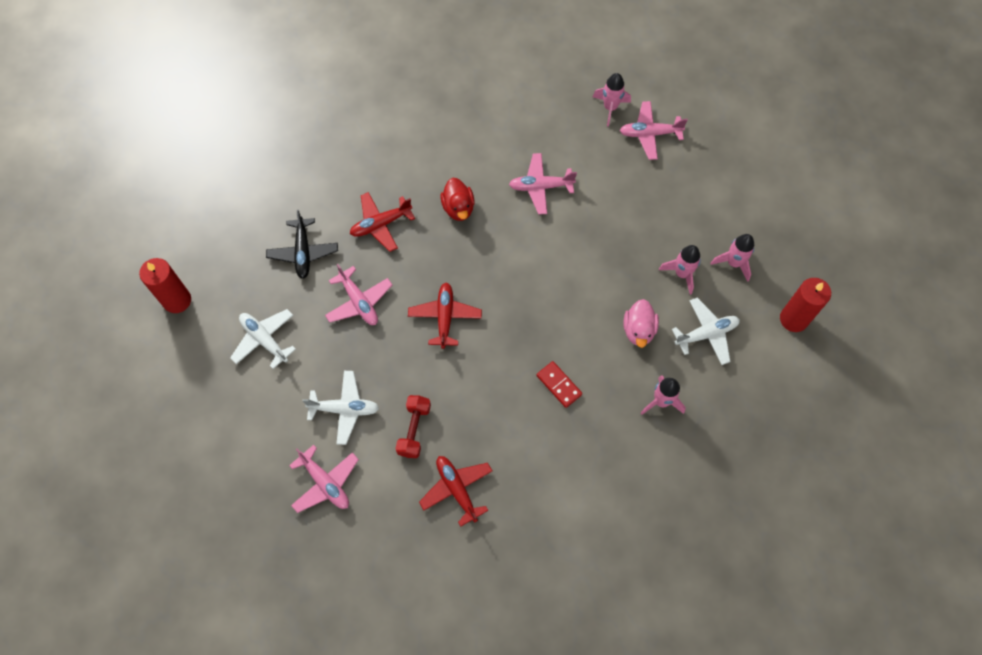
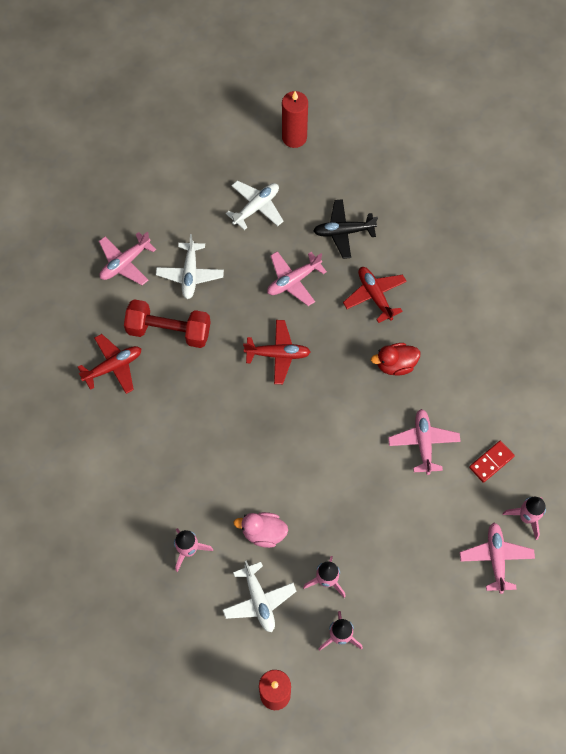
camera: 90 degrees right, 0 degrees up
red dumbbell [395,395,431,458] -> red dumbbell [124,299,211,348], size x1.53
red domino [536,361,582,408] -> red domino moved to [469,441,515,483]

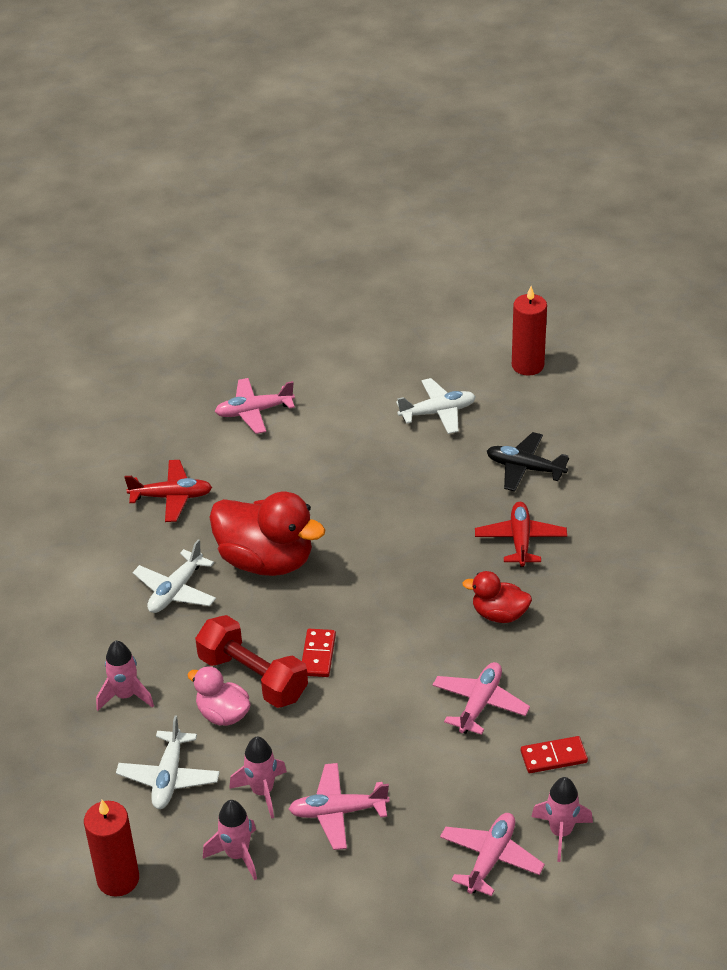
camera: 30 degrees right, 25 degrees down
red dumbbell [124,299,211,348] -> red dumbbell moved to [195,615,308,708]
white plane [156,234,224,299] -> white plane moved to [133,539,216,613]
red plane [243,320,310,384] -> none
pink plane [267,251,327,306] -> pink plane moved to [289,763,390,850]
none -> red duck [209,492,325,576]
none -> red domino [302,629,336,677]

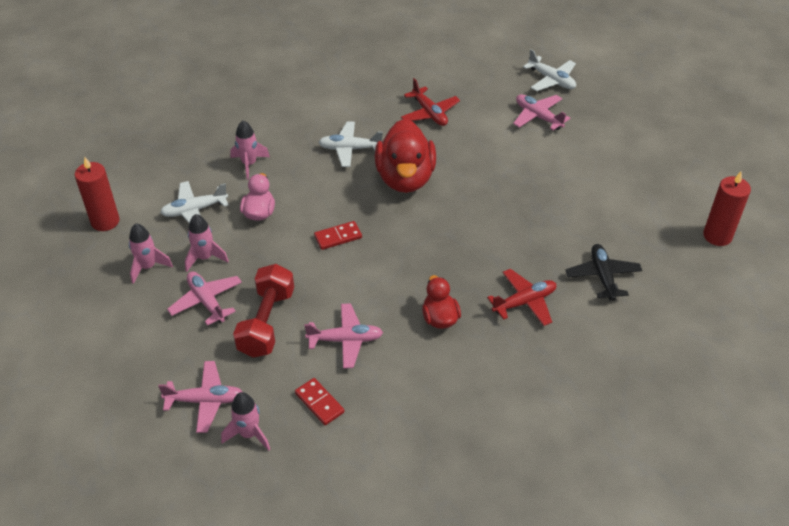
camera: 60 degrees right, 5 degrees up
red dumbbell [195,615,308,708] -> red dumbbell moved to [233,264,294,358]
white plane [396,378,476,434] -> white plane moved to [523,49,576,91]

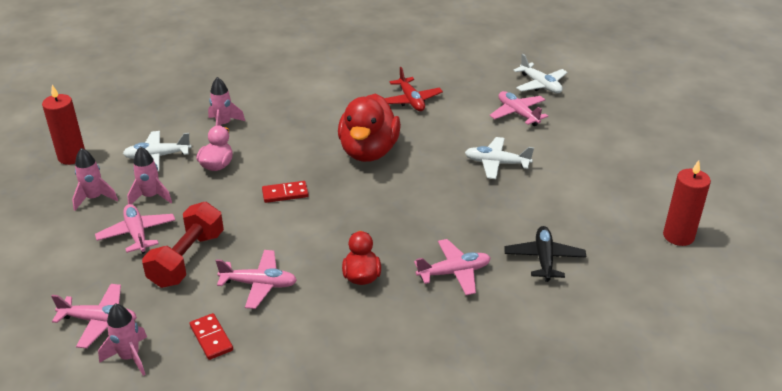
camera: 10 degrees right, 10 degrees down
white plane [319,121,383,167] -> white plane moved to [465,137,534,179]
red plane [487,269,556,326] -> pink plane [414,239,491,295]

